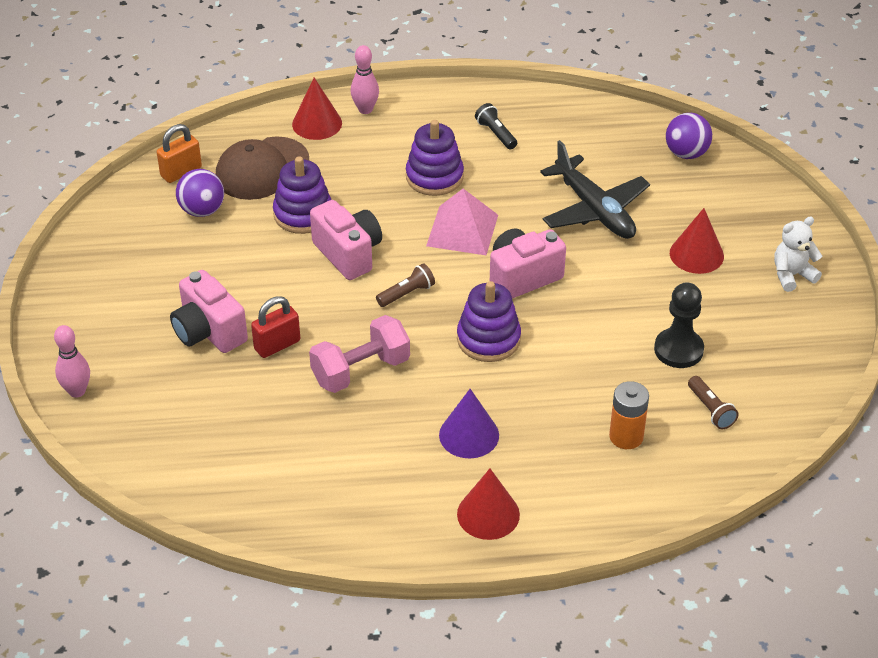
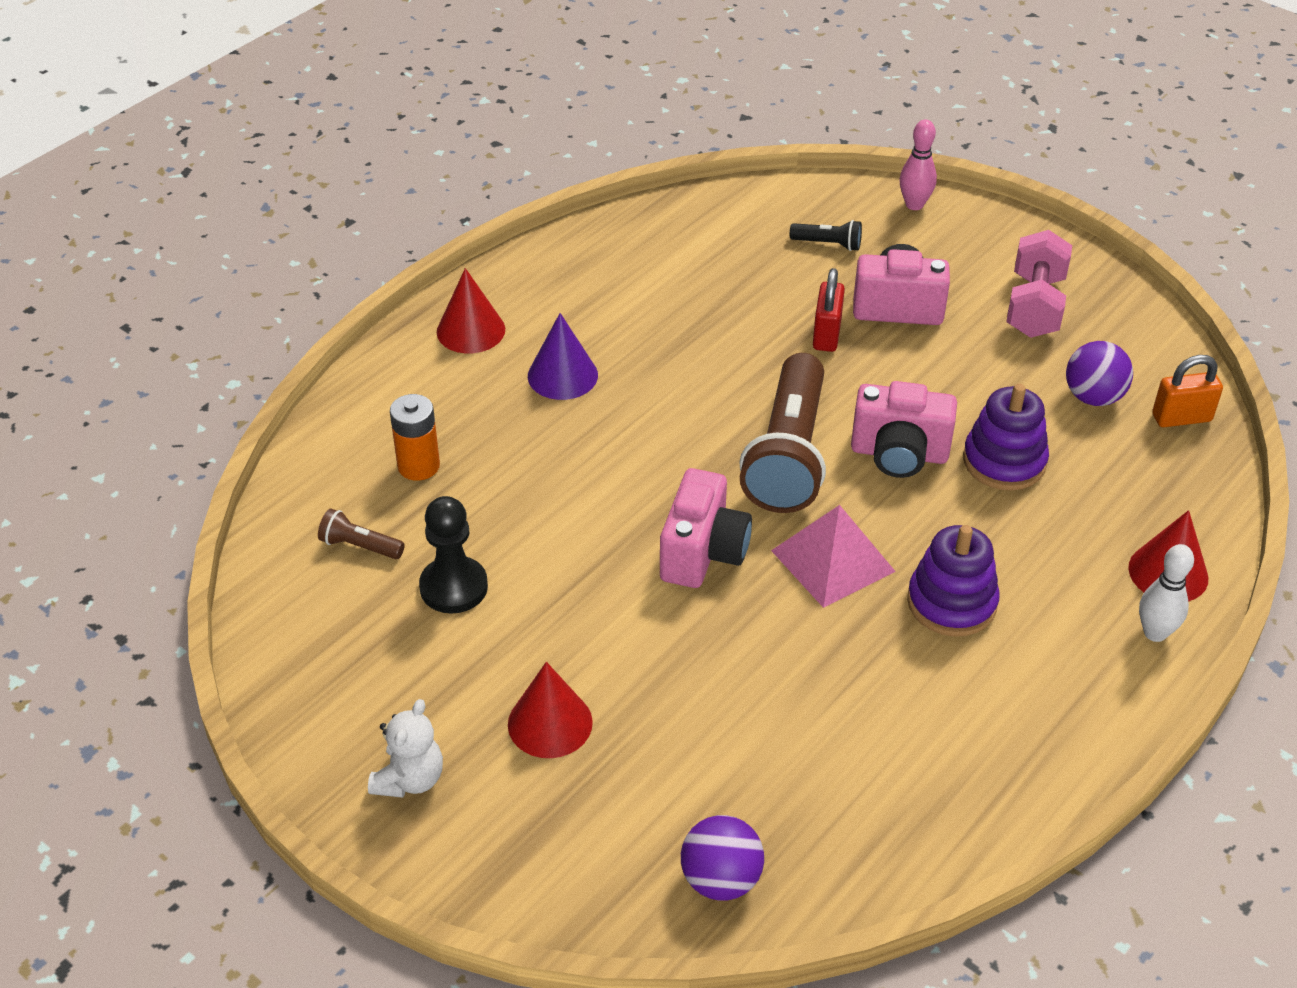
camera: 135 degrees right, 0 degrees up
orange padlock [157,124,202,183] -> orange padlock turned 75 degrees clockwise [1152,355,1223,427]
brown cap [216,136,309,200] -> none
pink dumbbell [309,315,410,393] -> pink dumbbell moved to [1006,230,1072,338]
pink bowling pin [351,45,379,114] -> white bowling pin [1139,544,1194,642]
brown flashlight [376,263,435,307] -> brown flashlight [740,353,826,513], size x2.40
purple stacking toy [457,281,521,362] -> none
black flashlight [475,103,517,150] -> black flashlight moved to [790,220,862,251]
black plane [540,140,650,239] -> none

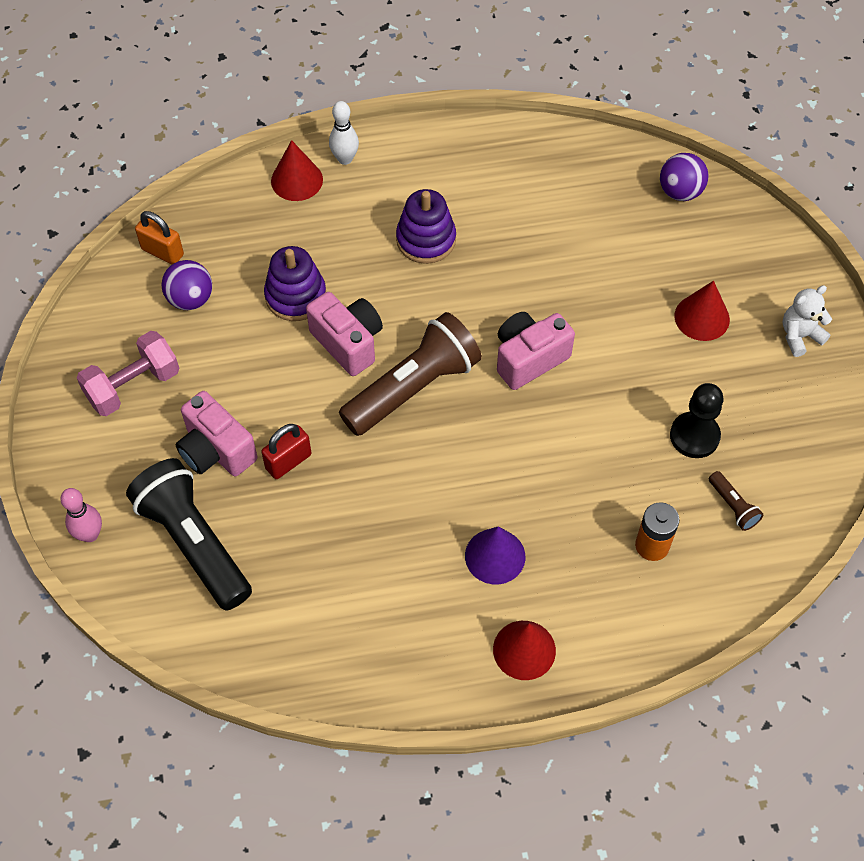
camera: 140 degrees left, 15 degrees up
pink pyramid [771,505,896,608] -> none
black flashlight [790,220,862,251] -> black flashlight [126,458,252,611], size x2.40

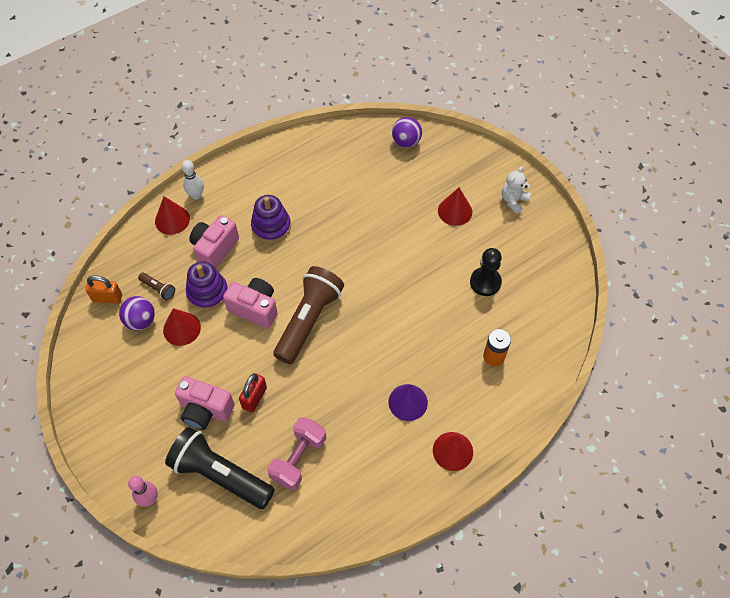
camera: 25 degrees left, 0 degrees up
pink dumbbell [77,331,179,416] -> pink dumbbell moved to [267,417,326,490]
pink camera [497,312,575,390] -> pink camera moved to [189,215,239,269]
brown flashlight [709,471,763,531] -> brown flashlight moved to [138,273,175,300]
none -> red cone [163,308,201,346]

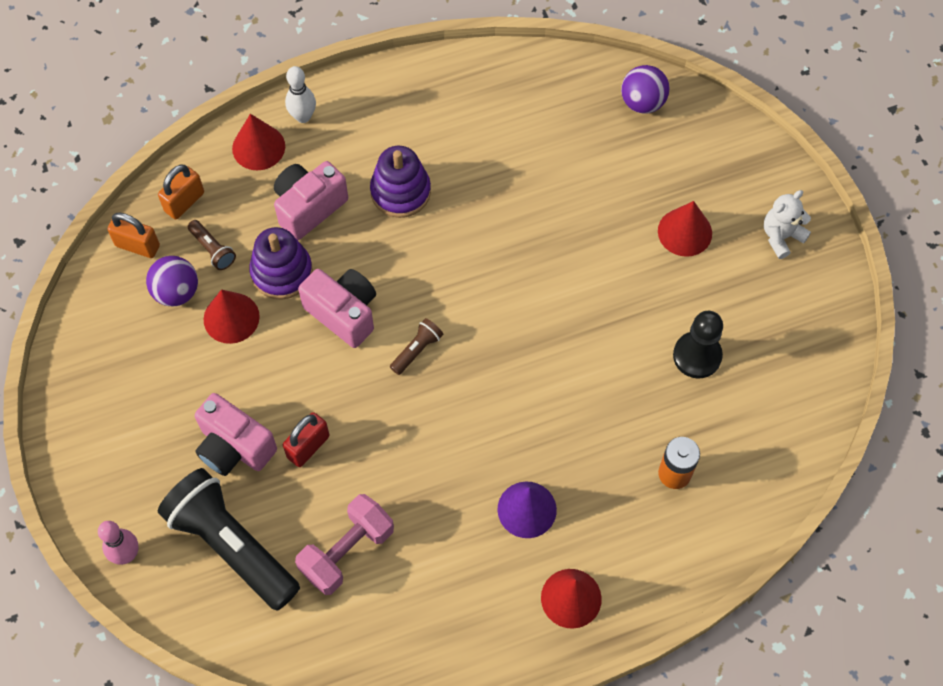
camera: 15 degrees right, 5 degrees up
brown flashlight [273,266,344,364] -> brown flashlight [390,318,443,375], size x0.42
none -> orange padlock [158,165,204,220]

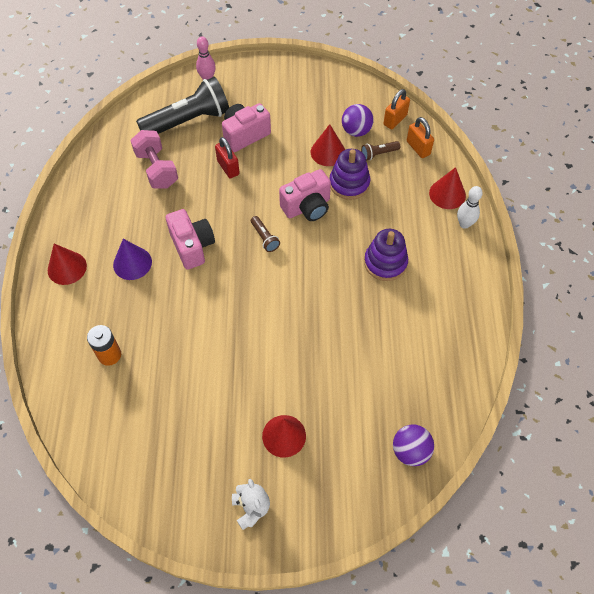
camera: 110 degrees right, 5 degrees down
pink camera [274,161,348,240] -> pink camera moved to [166,209,215,270]
black pawn [673,311,723,378] -> none

